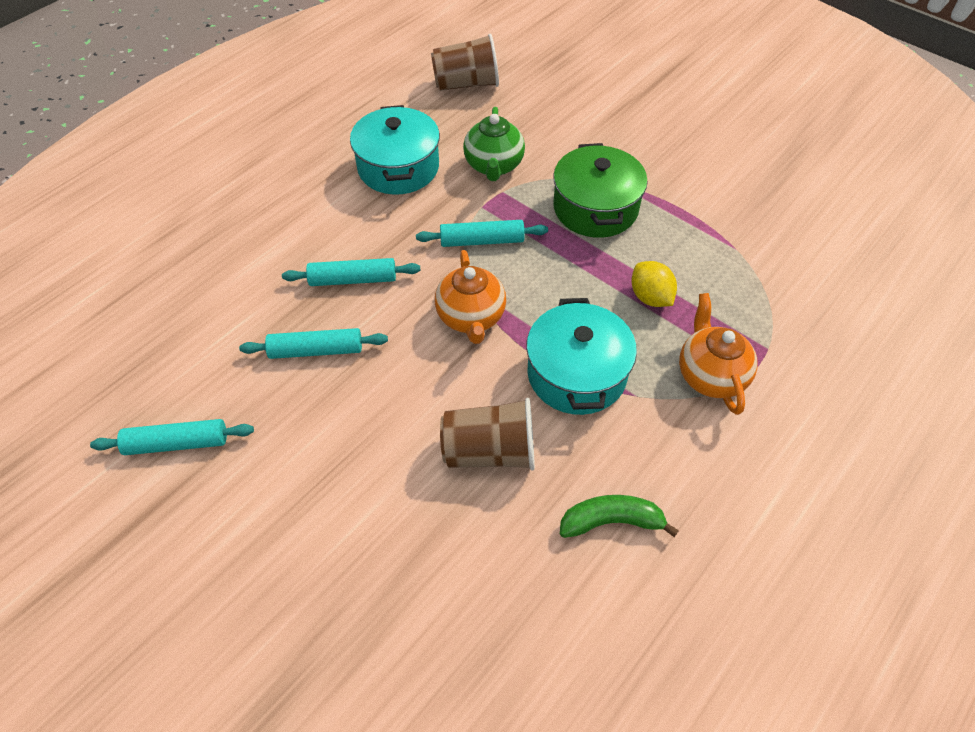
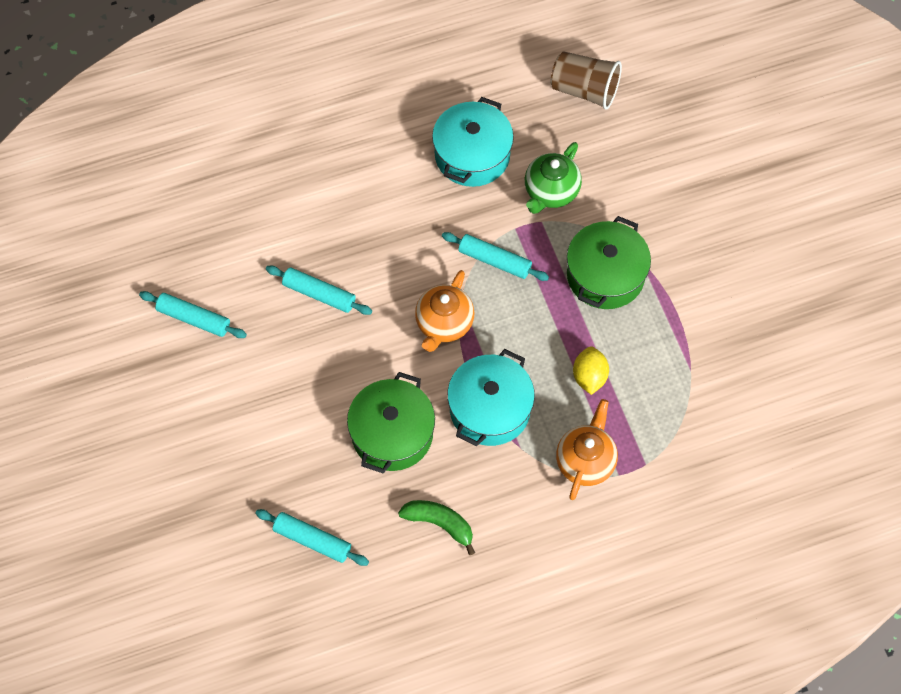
camera: 30 degrees right, 10 degrees up
turquoise rolling pin [282,258,420,286] -> turquoise rolling pin moved to [255,509,369,566]
brown cup [440,398,535,471] -> green pot [347,372,435,473]

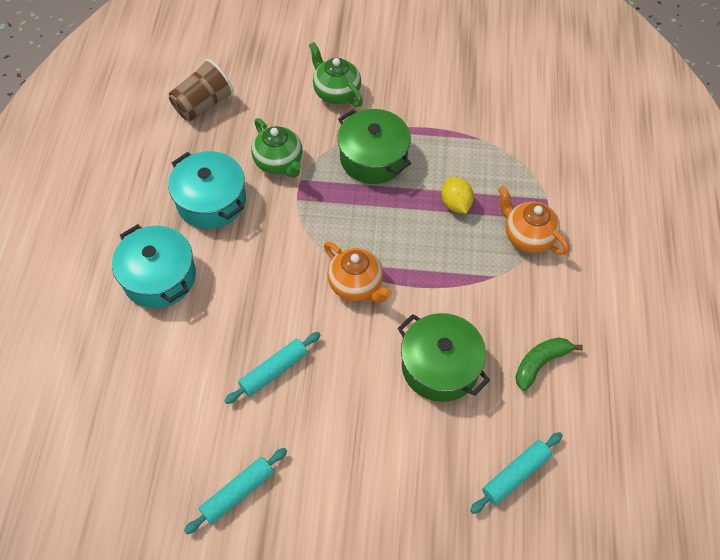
camera: 65 degrees left, 5 degrees down
turquoise rolling pin [442,232,549,281] -> none
turquoise pot [447,349,535,446] -> turquoise pot moved to [112,224,196,308]
yellow lemon [573,346,609,395] -> yellow lemon turned 45 degrees clockwise [441,177,474,214]
none -> green teapot [309,42,363,107]

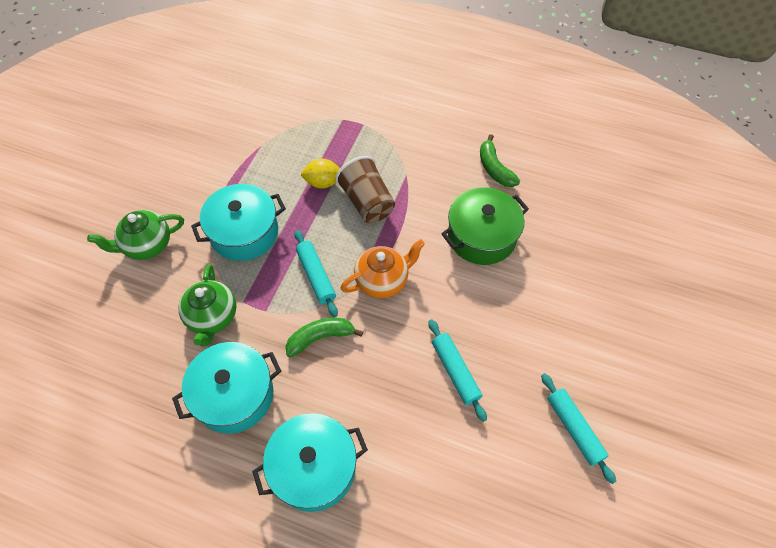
camera: 75 degrees left, 0 degrees up
brown cup [169,59,234,121] -> brown cup moved to [335,156,395,223]
green teapot [251,118,302,178] -> green teapot turned 105 degrees clockwise [179,264,236,346]
green pot [337,109,411,184] -> turquoise pot [191,184,286,261]
turquoise rolling pin [470,432,563,514] -> turquoise rolling pin moved to [295,230,338,317]
orange teapot [498,186,569,255] -> none
none -> green banana [285,318,363,357]

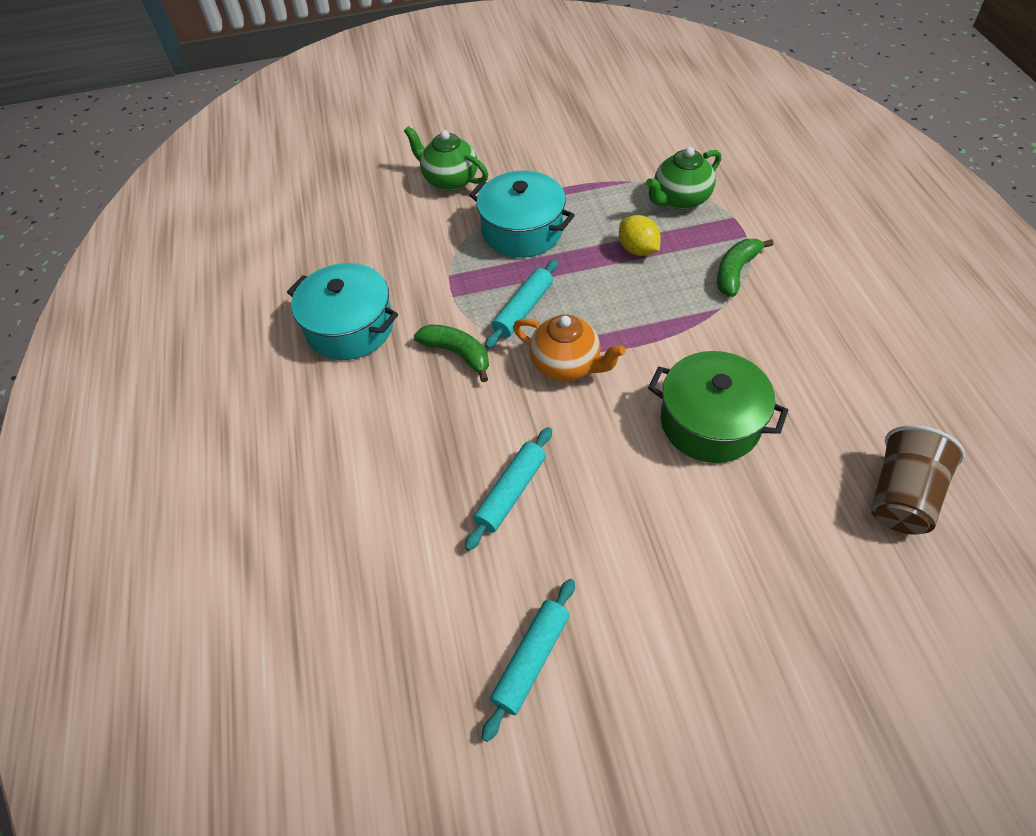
camera: 60 degrees right, 5 degrees down
green teapot [179,264,236,346] -> green teapot moved to [646,147,721,210]
turquoise pot [252,413,368,512] -> none
brown cup [335,156,395,223] -> brown cup moved to [871,425,965,535]
green banana [480,134,520,187] -> green banana moved to [717,239,774,297]

